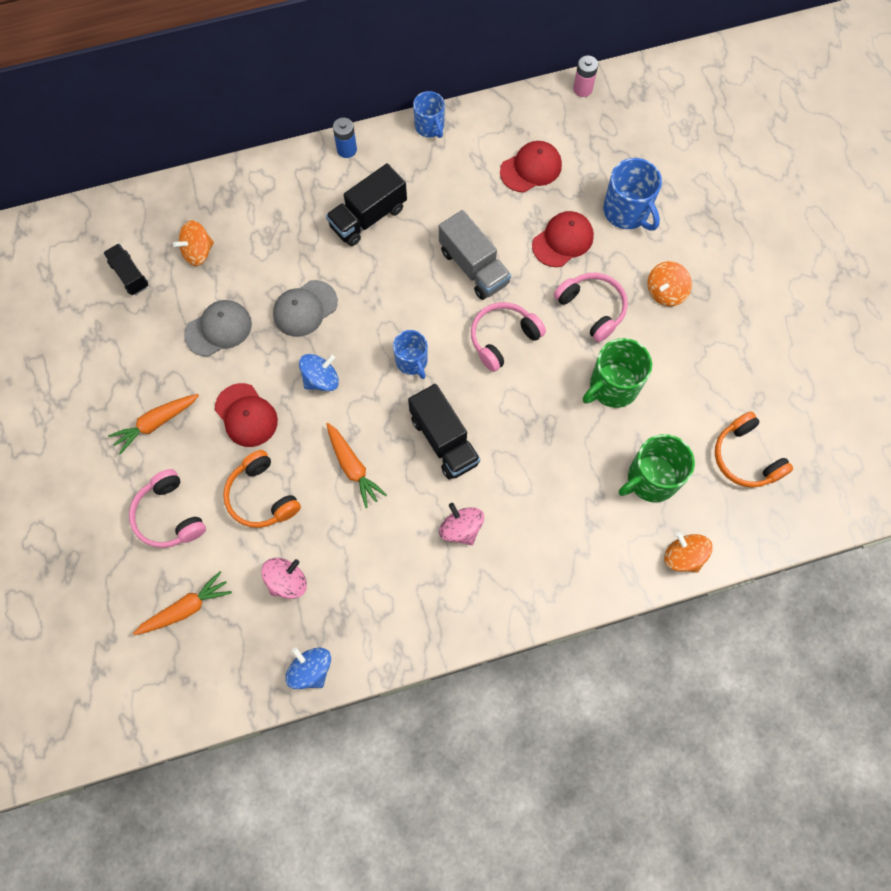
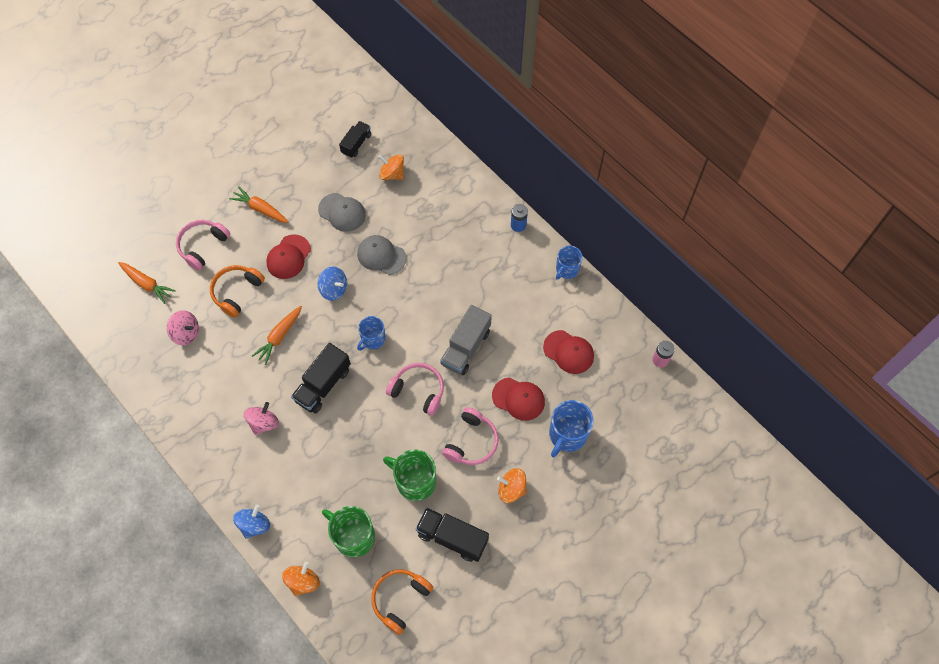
camera: 65 degrees right, 5 degrees down
blue spinning top [285,647,331,689] -> blue spinning top moved to [233,505,270,539]
black truck [326,163,407,246] -> black truck moved to [416,507,489,562]

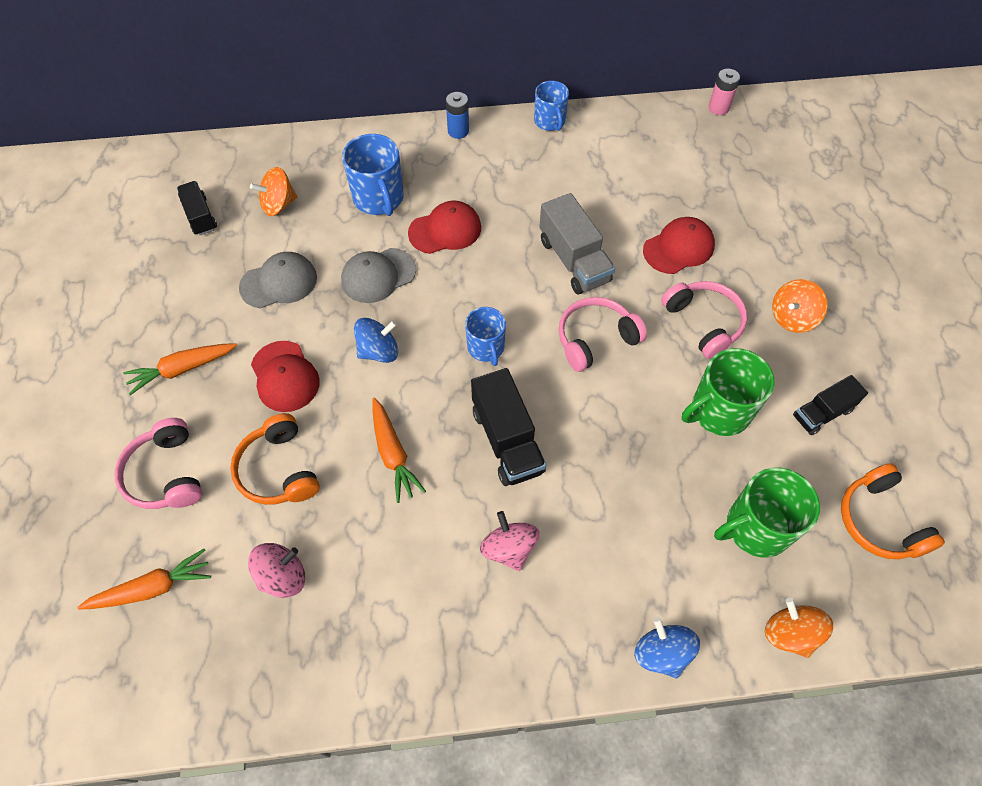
camera: 55 degrees left, 5 degrees down
black truck [416,507,489,562] -> black truck [793,375,868,435], size x0.63
red cap [543,330,594,374] -> red cap moved to [408,201,481,254]
blue mug [549,400,594,458] -> blue mug moved to [342,134,404,216]

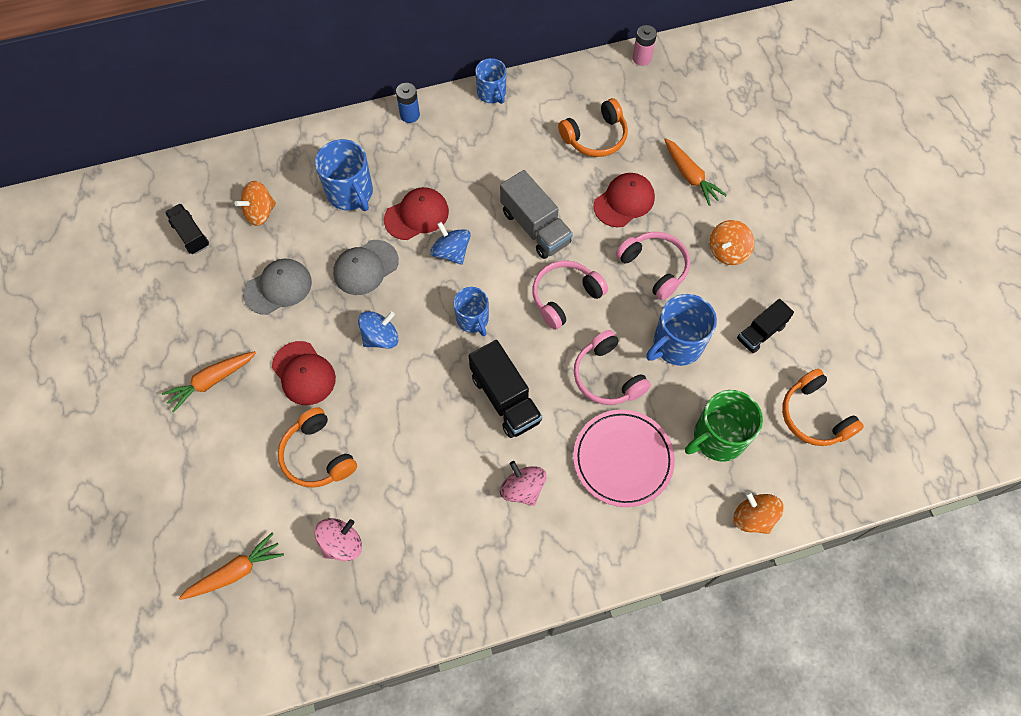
camera: 10 degrees left, 5 degrees up
pink headphones [115,418,202,509] -> pink headphones moved to [574,330,651,405]
orange carrot [372,397,426,503] -> orange carrot moved to [664,138,727,206]
blue spinning top [634,617,700,678] -> blue spinning top moved to [430,222,471,265]
green mug [682,348,775,436] -> blue mug [646,294,717,366]
none -> orange headphones [558,98,628,157]
none -> pink plate [573,410,675,507]

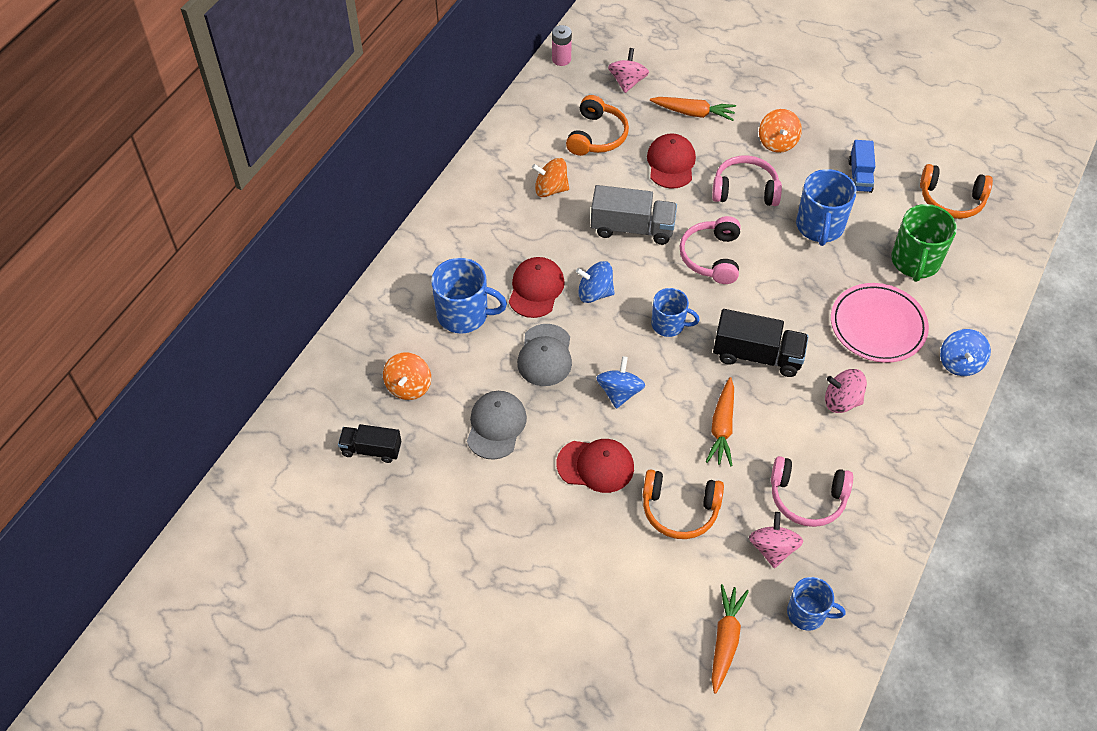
camera: 45 degrees left, 10 degrees down
orange carrot [162,351,256,413] -> orange carrot moved to [706,377,734,466]
blue battery [396,83,420,123] -> none
blue mug [475,58,506,104] -> blue mug moved to [787,577,846,631]
pink headphones [574,330,651,405] -> pink headphones moved to [771,456,853,527]
orange spinning top [733,491,783,534] -> orange spinning top moved to [532,158,569,197]
black truck [737,299,794,353] -> blue truck [848,140,875,193]
none -> pink spinning top [608,48,649,93]
none -> blue spinning top [940,329,991,376]

